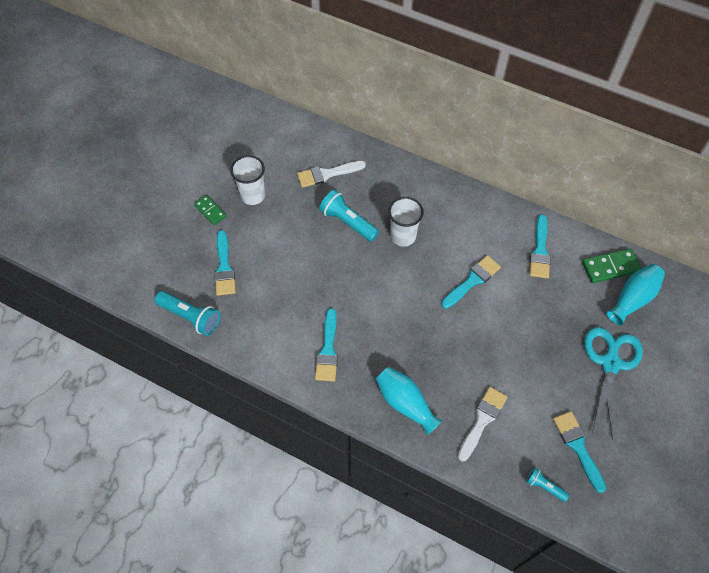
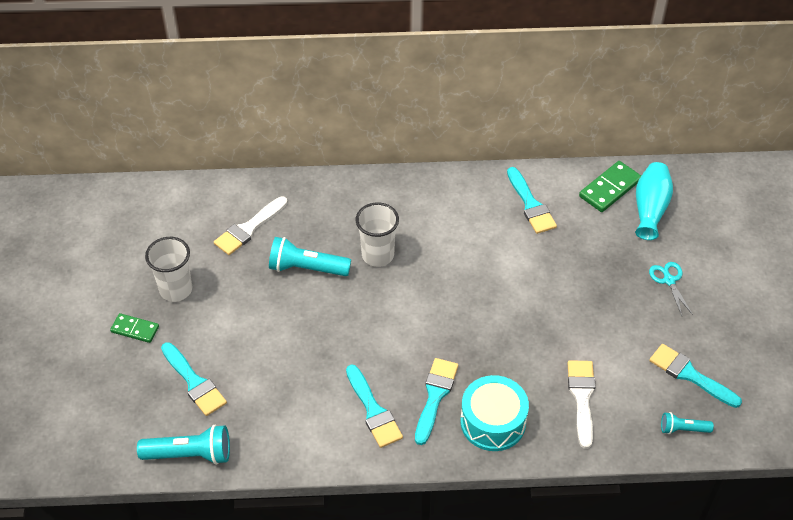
camera: 30 degrees left, 10 degrees down
turquoise vase [376,367,442,436] -> turquoise drum [460,375,529,451]
turquoise brush [441,255,501,309] -> turquoise brush moved to [415,358,458,445]
turquoise scissors [584,327,643,441] -> turquoise scissors [649,262,693,316], size x0.49

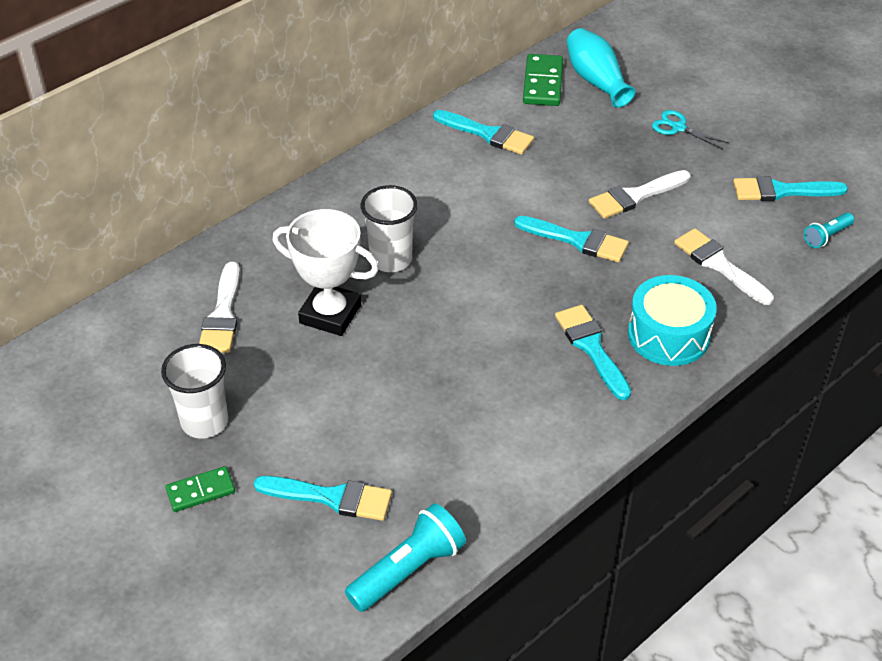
camera: 40 degrees left, 5 degrees down
turquoise flashlight [269,237,351,276] -> white trophy [273,209,379,336]
turquoise brush [346,364,403,448] -> turquoise brush moved to [514,216,629,263]
none -> white brush [589,170,691,219]

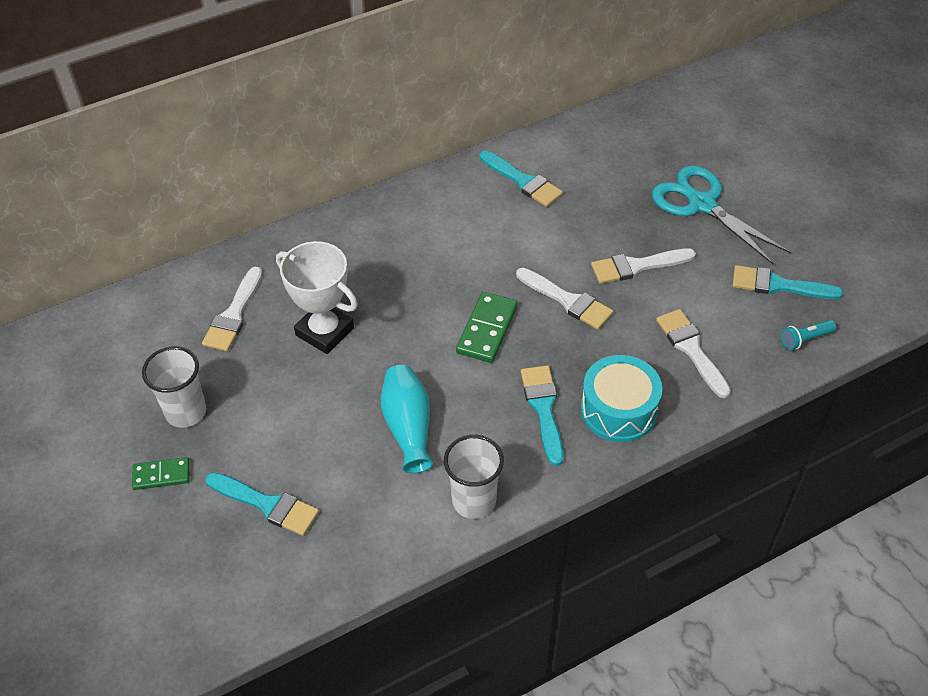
camera: 15 degrees right, 5 degrees up
turquoise flashlight [345,503,466,612] -> none
white cup [361,185,418,272] -> white cup moved to [444,435,504,519]
turquoise brush [514,216,629,263] -> white brush [516,268,613,330]
green domino [523,54,563,106] -> green domino moved to [456,292,518,363]
turquoise vase [567,28,635,108] -> turquoise vase moved to [381,365,433,473]
turquoise scissors [652,110,729,149] -> turquoise scissors [652,165,791,265], size x2.02

